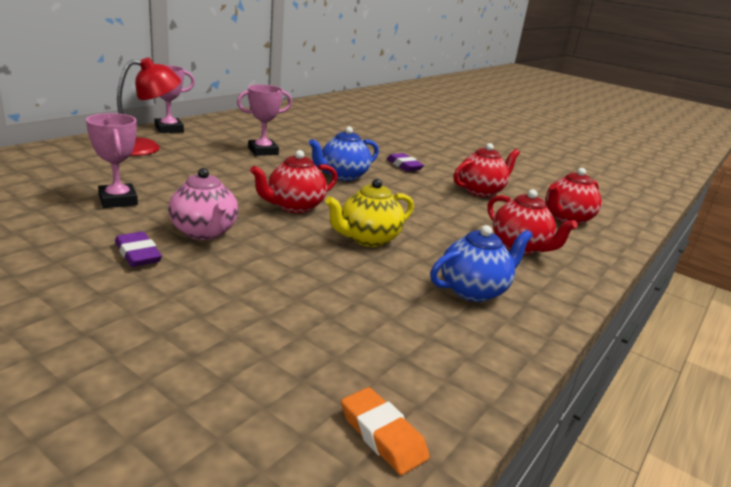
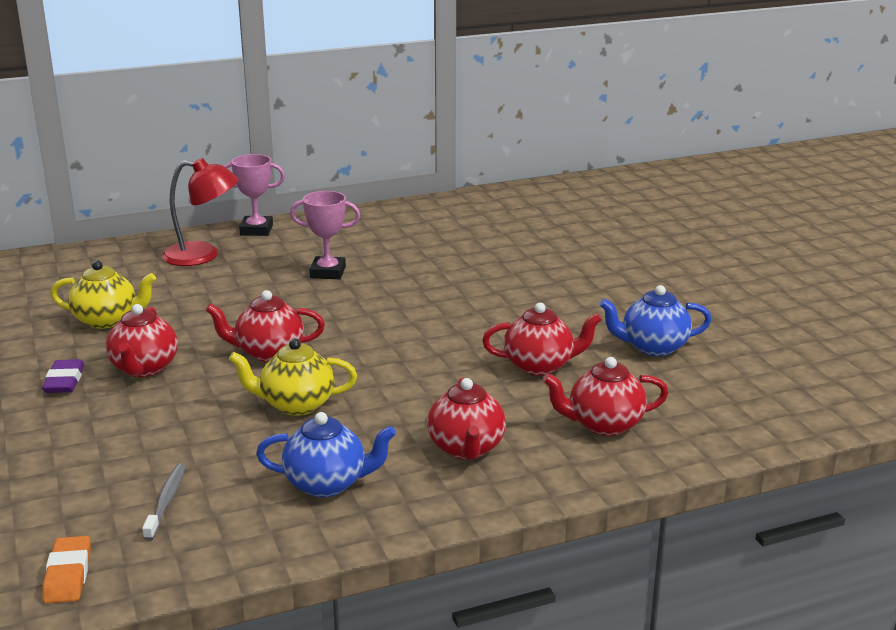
camera: 35 degrees right, 0 degrees up
pink trophy [86,113,138,208] -> yellow teapot [50,261,156,329]
pink teapot [168,168,238,240] -> red teapot [106,304,178,377]
blue teapot [309,126,379,181] -> blue teapot moved to [599,285,712,356]
purple eraser [387,153,424,171] -> none
none -> grey toothbrush [142,464,186,541]

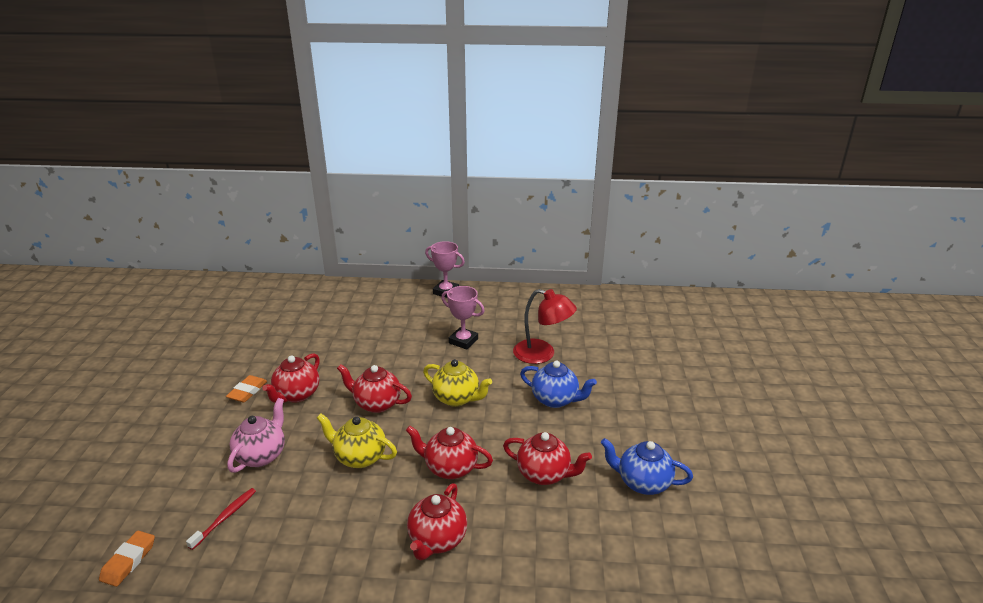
camera: 25 degrees right, 5 degrees up
purple eraser [42,359,85,393] -> orange eraser [226,375,267,402]
yellow teapot [50,261,156,329] -> yellow teapot moved to [423,359,492,407]
grey toothbrush [142,464,186,541] -> red toothbrush [186,488,256,550]
red lamp [162,158,238,266] -> red lamp moved to [513,289,577,364]
blue teapot [256,412,396,497] -> blue teapot moved to [520,361,597,408]
red teapot [543,357,669,436] -> red teapot moved to [406,426,493,479]
none -> pink teapot [227,398,285,473]

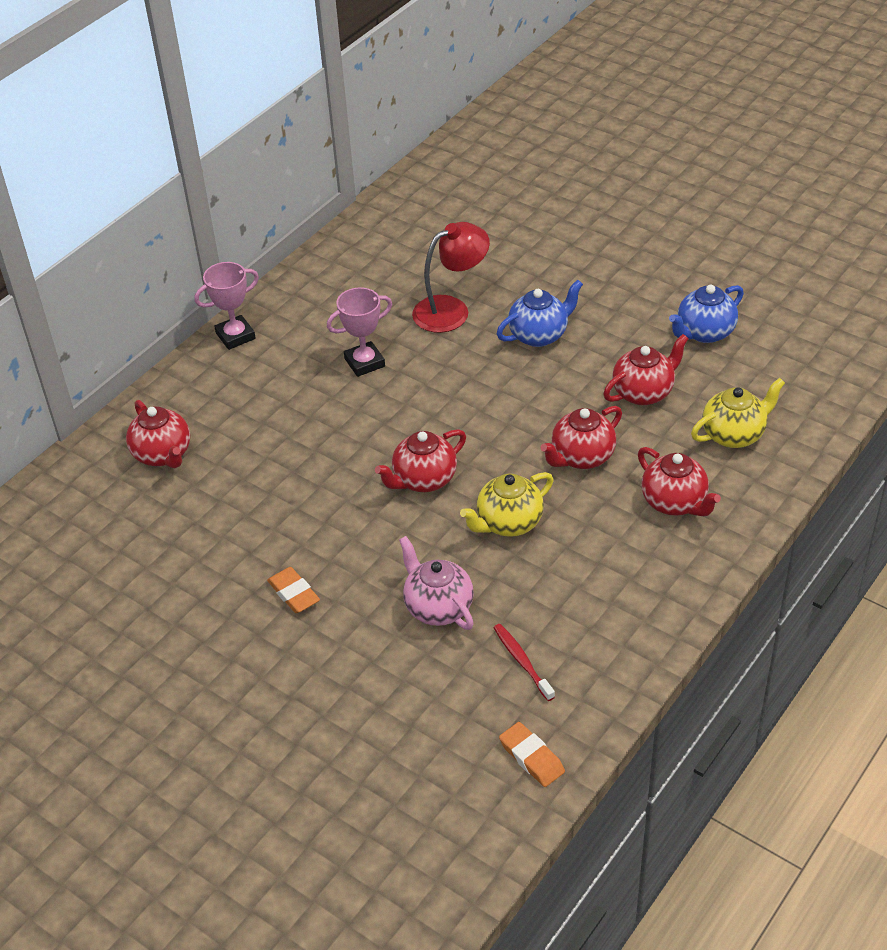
camera: 55 degrees left, 15 degrees up
red teapot [262,353,320,403] -> red teapot moved to [126,400,190,468]
yellow teapot [423,359,492,407] -> yellow teapot moved to [691,378,785,448]

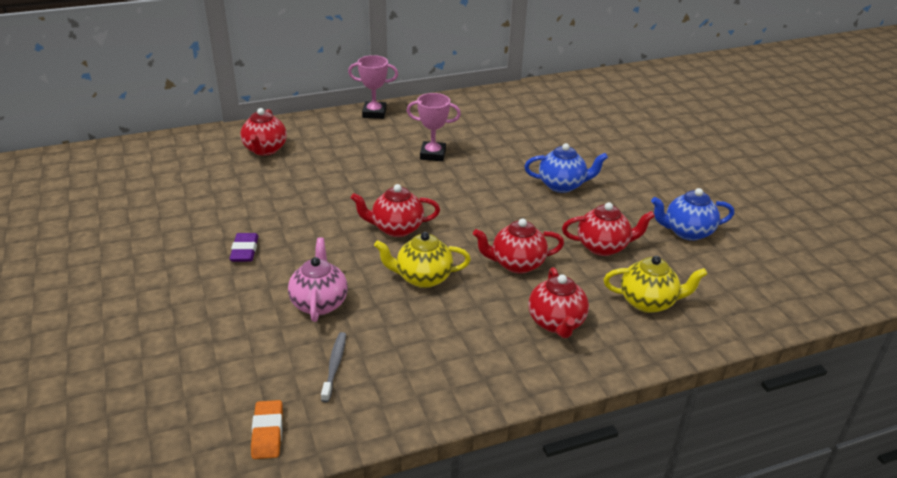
camera: 30 degrees right, 10 degrees down
orange eraser [267,567,320,613] -> purple eraser [230,233,258,262]
red lamp [412,222,490,333] -> none
red toothbrush [494,624,555,701] -> grey toothbrush [321,332,346,403]

